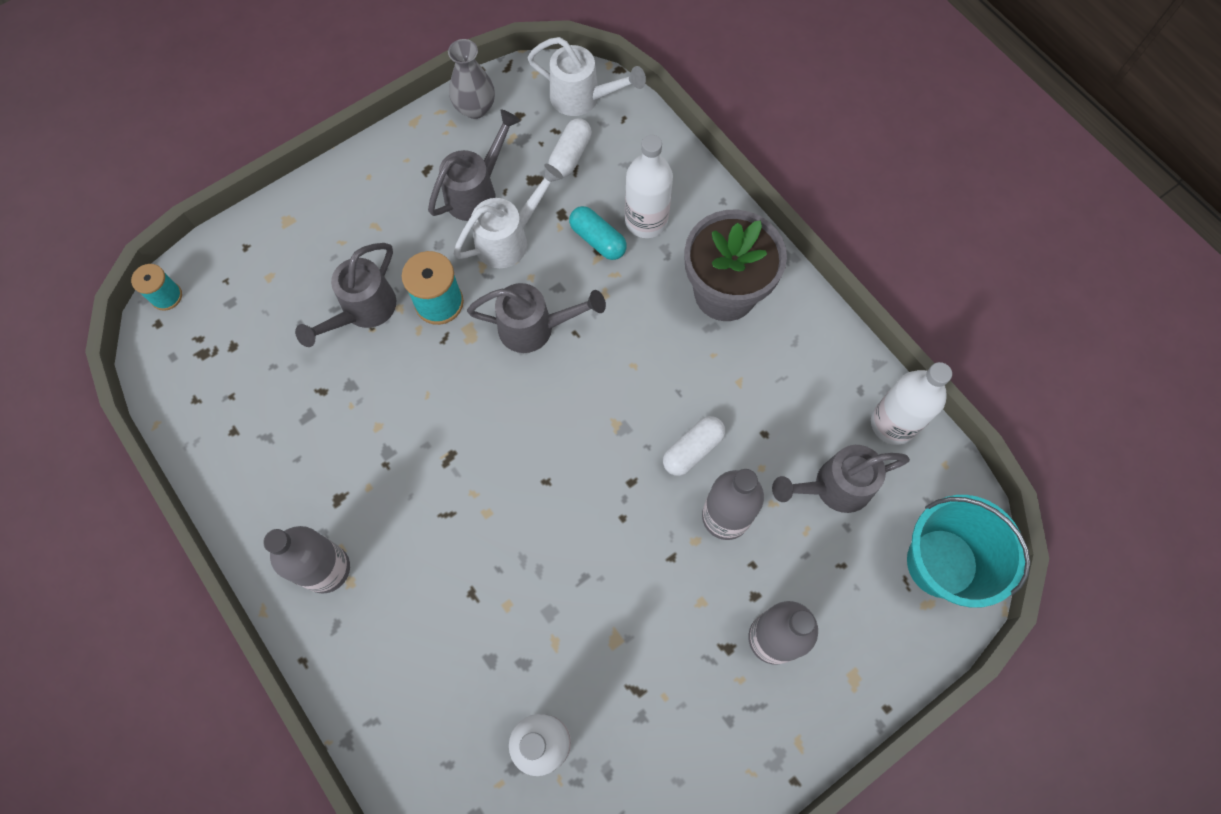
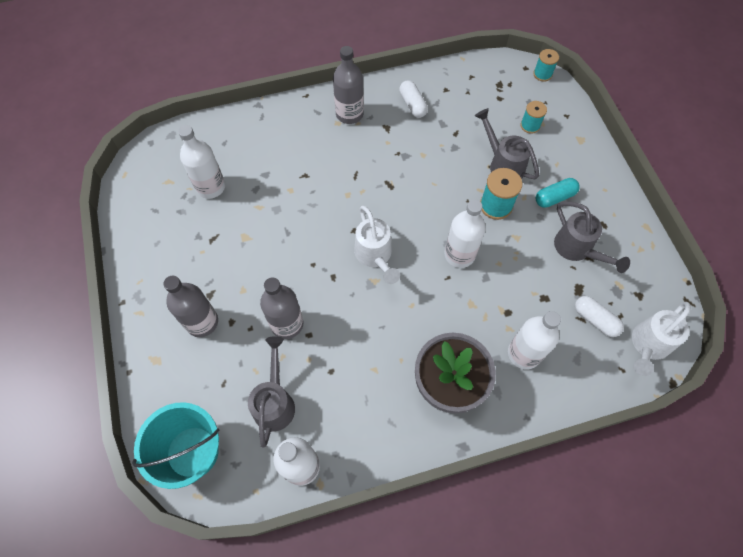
camera: 110 degrees right, 5 degrees down
grey vase [448,39,495,119] -> none
white watering can [453,164,563,268] -> white watering can moved to [354,206,400,284]
grey watering can [467,283,606,353] -> white bottle [445,199,486,268]
turquoise capsule [569,206,627,260] -> turquoise capsule moved to [535,178,580,208]
white capsule [663,416,725,476] -> white capsule moved to [399,80,428,118]
none -> turquoise spool [521,101,547,134]

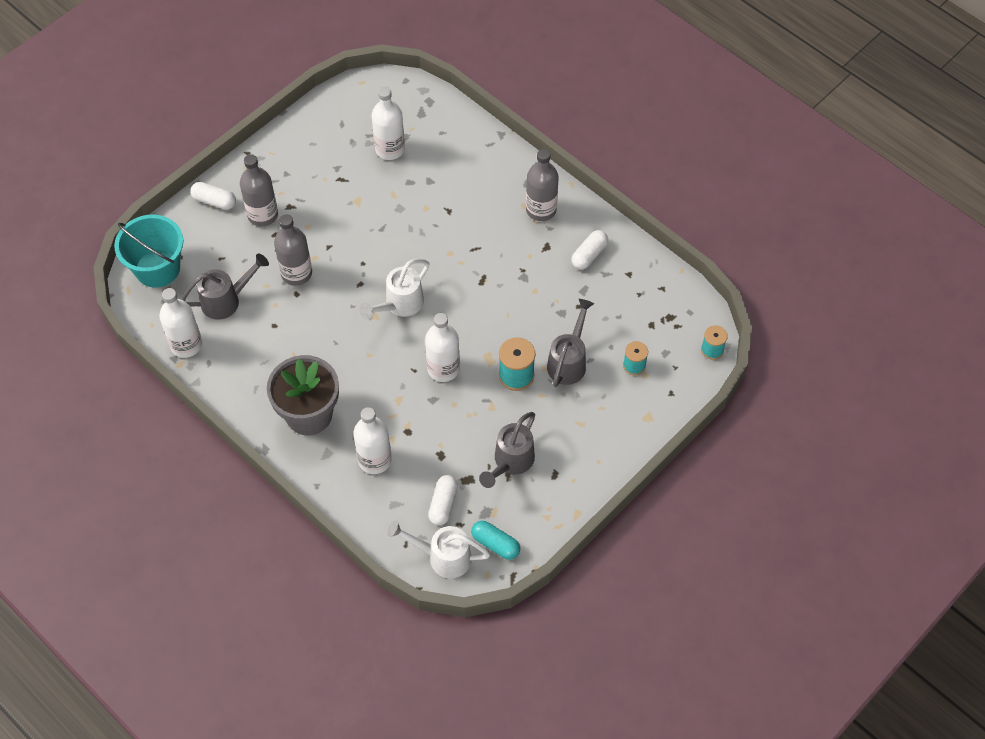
camera: 60 degrees right, 5 degrees down
turquoise capsule [535,178,580,208] -> turquoise capsule moved to [471,521,520,560]
none -> white capsule [190,182,236,210]

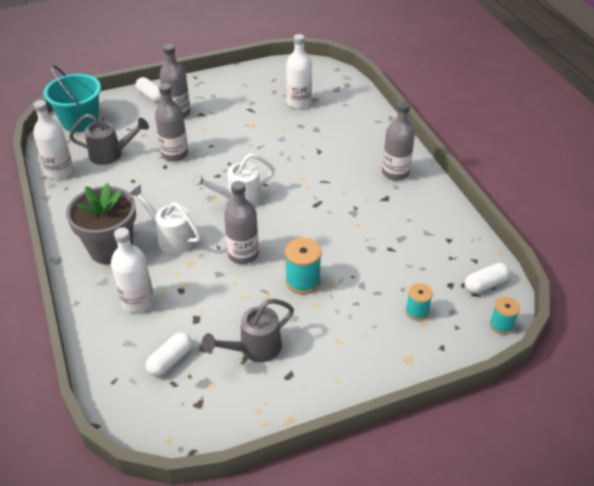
camera: 25 degrees right, 15 degrees down
white watering can [387,521,490,578] -> white watering can moved to [130,185,201,254]
white bottle [425,313,460,382] -> grey bottle [224,181,259,264]
turquoise capsule [471,521,520,560] -> none
grey watering can [547,299,594,387] -> none
white capsule [571,230,608,269] -> white capsule moved to [465,263,510,294]

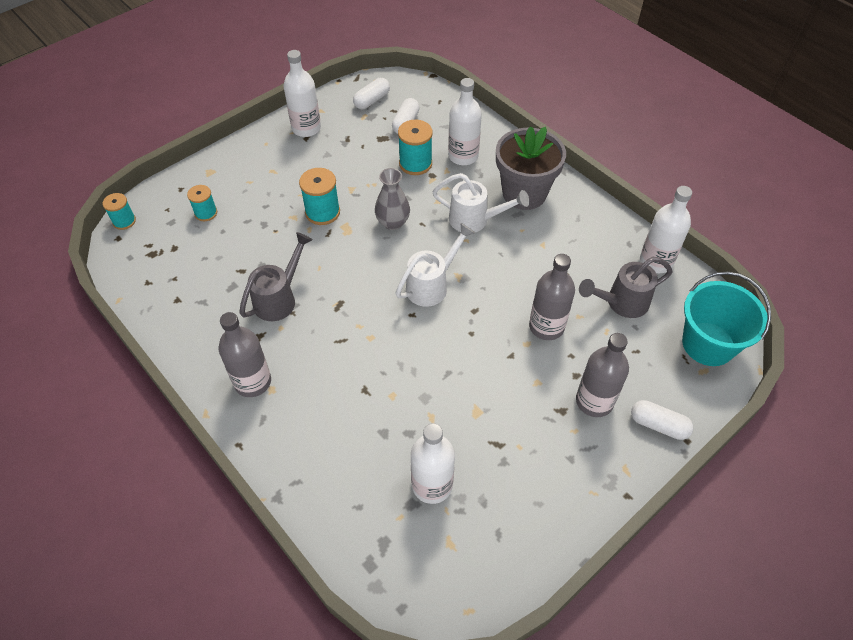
camera: 160 degrees right, 10 degrees up
grey watering can [202,299,294,362] -> grey watering can moved to [239,232,313,321]
grey bottle [224,181,259,264] -> grey vase [375,168,410,230]
white capsule [465,263,510,294] -> white capsule moved to [353,78,390,109]
none -> white bottle [284,50,321,137]
none -> turquoise spool [398,120,433,175]

